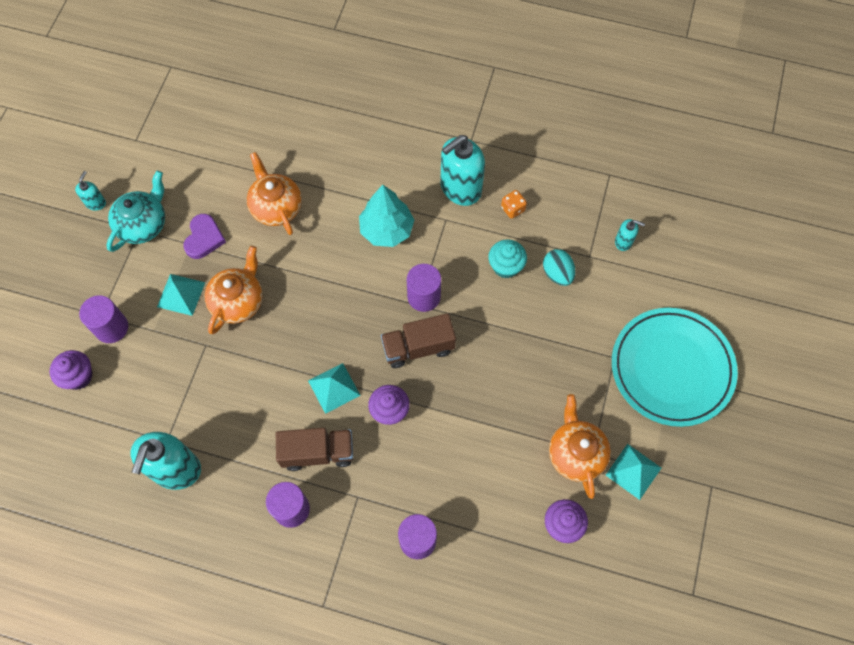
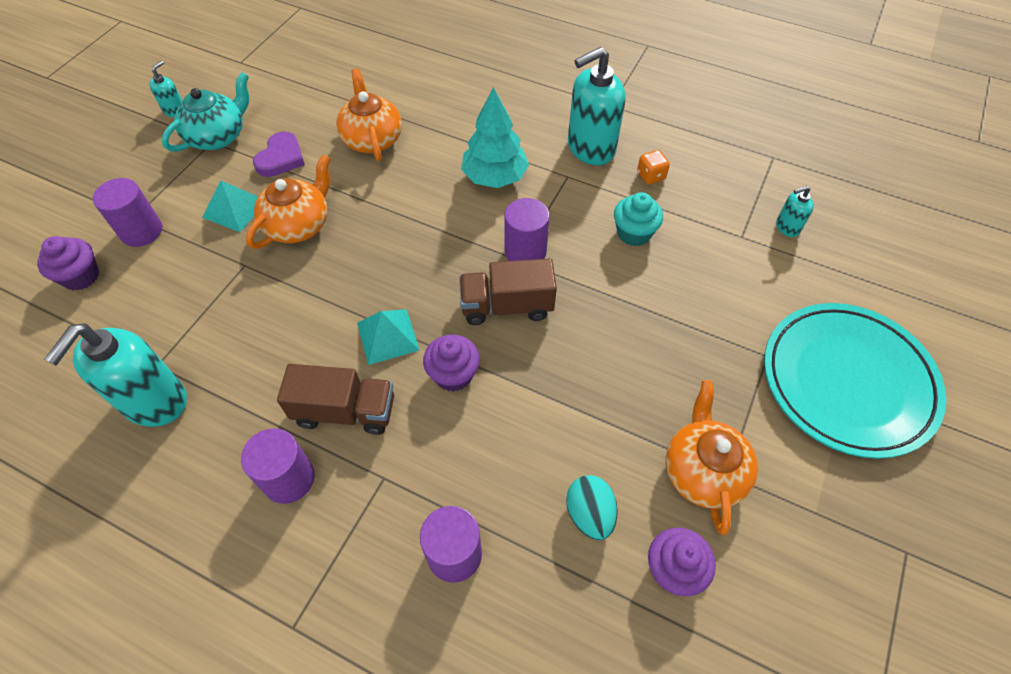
camera: 10 degrees right, 10 degrees down
turquoise egg [543,249,576,286] -> turquoise egg moved to [566,475,618,540]
turquoise pyramid [606,444,661,500] -> none
turquoise soap dispenser [615,219,645,251] -> turquoise soap dispenser turned 135 degrees clockwise [776,186,814,237]

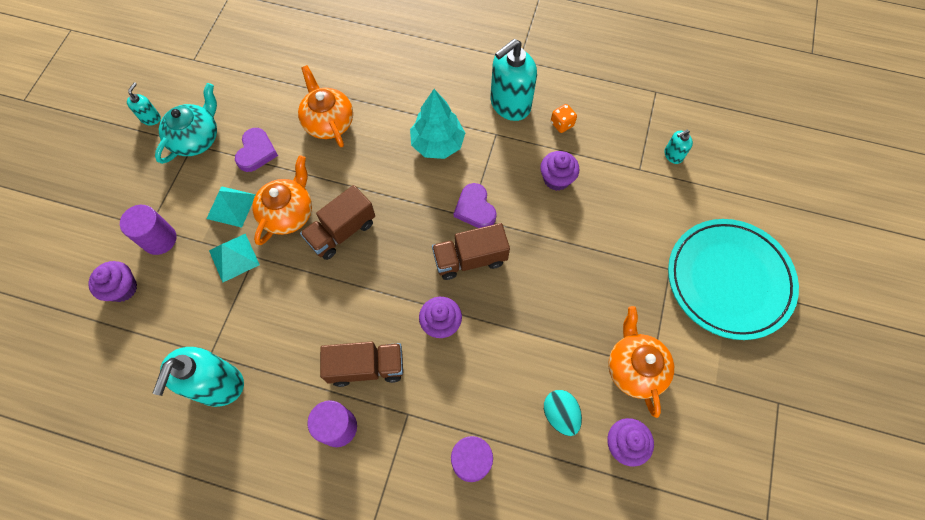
camera: 10 degrees left, 10 degrees up
turquoise pyramid [357,309,420,365] -> turquoise pyramid moved to [209,234,260,282]
purple cylinder [505,198,550,261] -> purple heart [454,183,497,228]
turquoise cupcake [614,192,663,246] -> purple cupcake [540,151,580,191]
none -> brown truck [300,185,375,260]

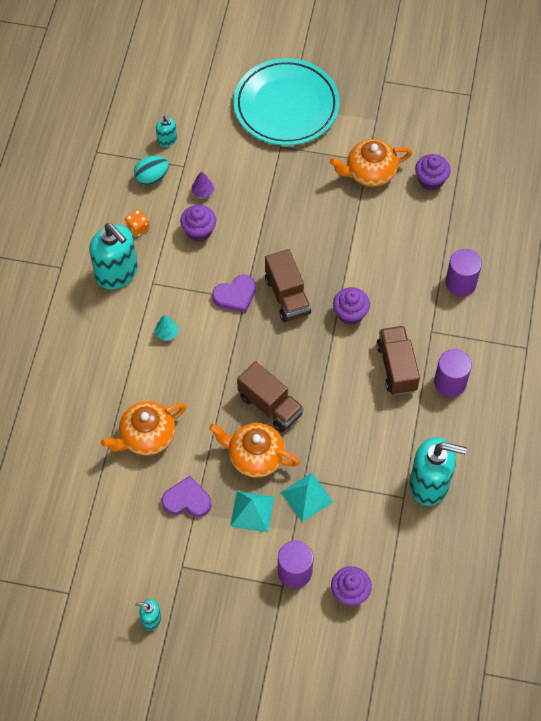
camera: 95 degrees left, 5 degrees down
turquoise teapot [155,83,217,164] -> none
turquoise tree [410,89,465,159] -> turquoise tree [154,315,178,341], size x0.44
turquoise egg [544,390,582,436] -> turquoise egg moved to [134,156,169,185]
none -> purple tree [192,171,214,198]

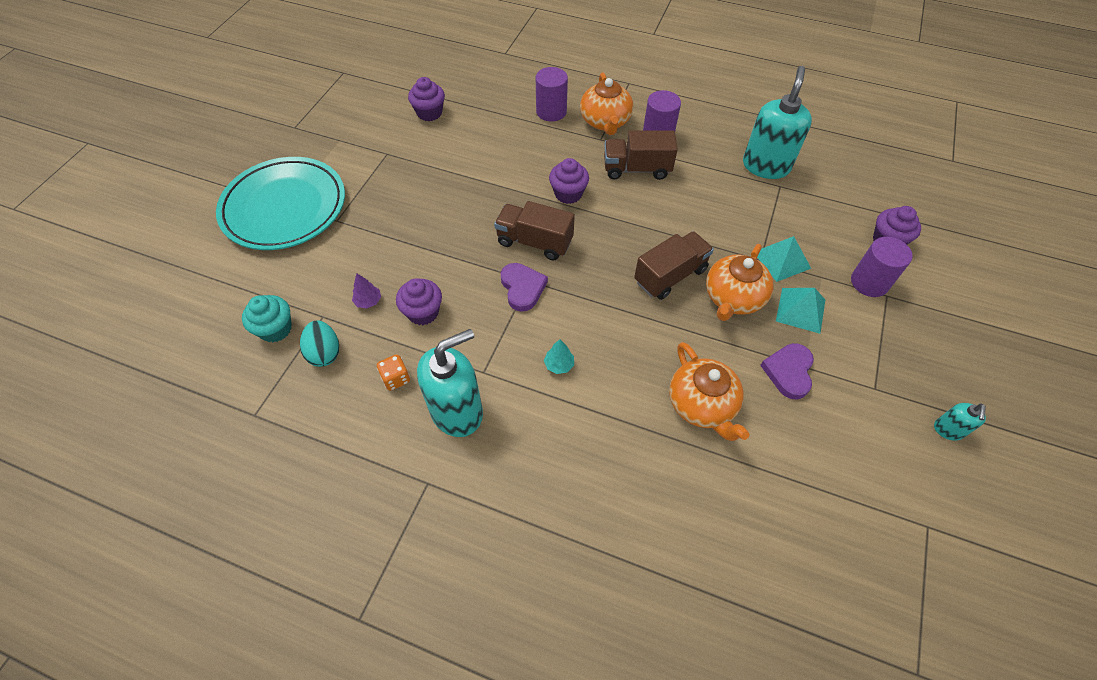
camera: 80 degrees left, 5 degrees down
turquoise soap dispenser [156,116,177,147] -> turquoise cupcake [242,295,292,342]
brown truck [265,249,311,322] -> brown truck turned 150 degrees counterclockwise [494,201,575,260]
orange teapot [330,139,412,187] -> orange teapot moved to [580,73,633,135]

